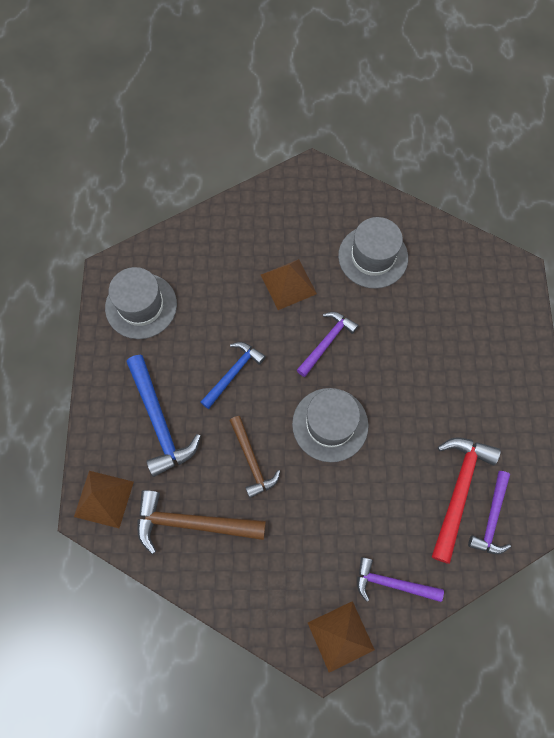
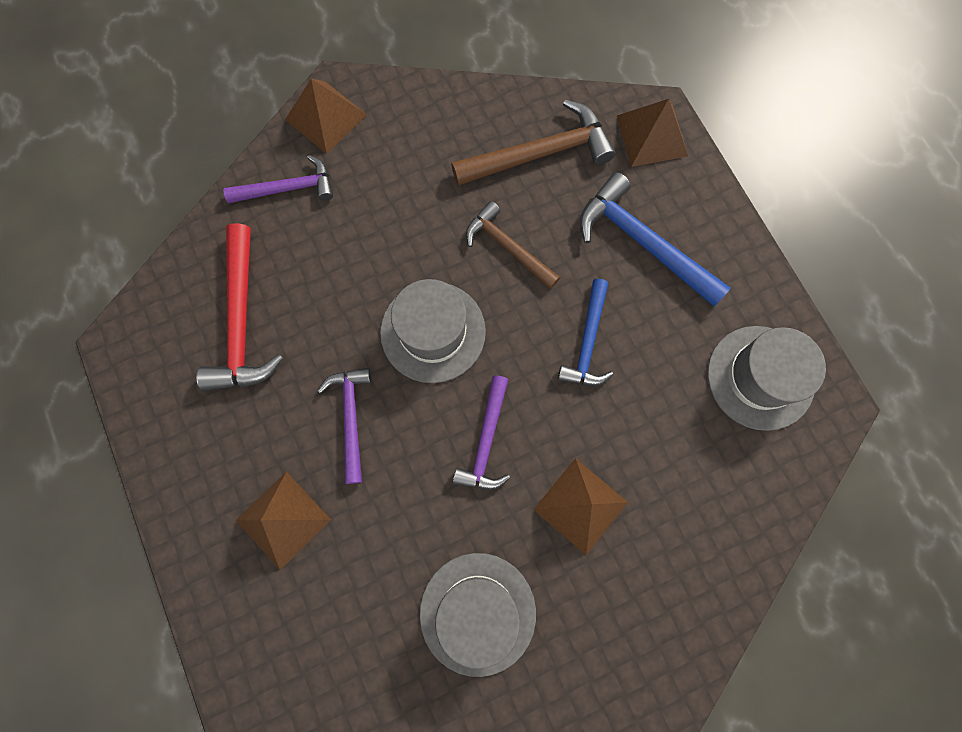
camera: 155 degrees right, 5 degrees up
purple hammer [468,471,511,554] -> purple hammer moved to [317,368,371,484]
none -> brown pyramid [236,472,331,570]

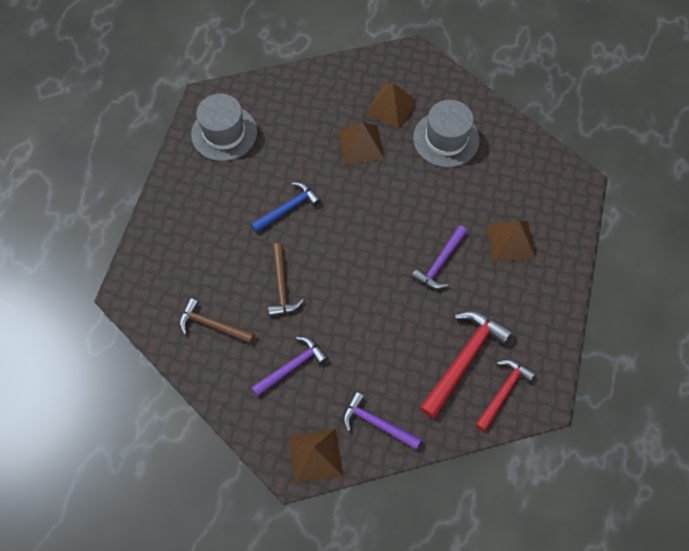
camera: 140 degrees left, 10 degrees down
grey hat [380,279,486,383] -> none
brown hammer [451,100,616,186] -> brown hammer [179,298,255,343], size x0.65
purple hammer [453,375,510,490] -> purple hammer moved to [251,336,328,396]
blue hammer [580,172,731,307] -> none
brown pyramid [617,99,688,167] -> brown pyramid moved to [365,83,417,129]
none -> red hammer [475,359,535,431]

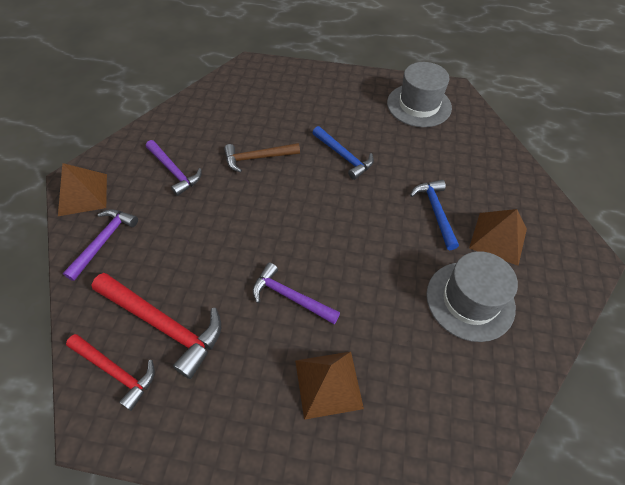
camera: 85 degrees right, 10 degrees down
brown hammer [179,298,255,343] -> none
brown pyramid [338,122,385,165] -> blue hammer [410,180,459,250]

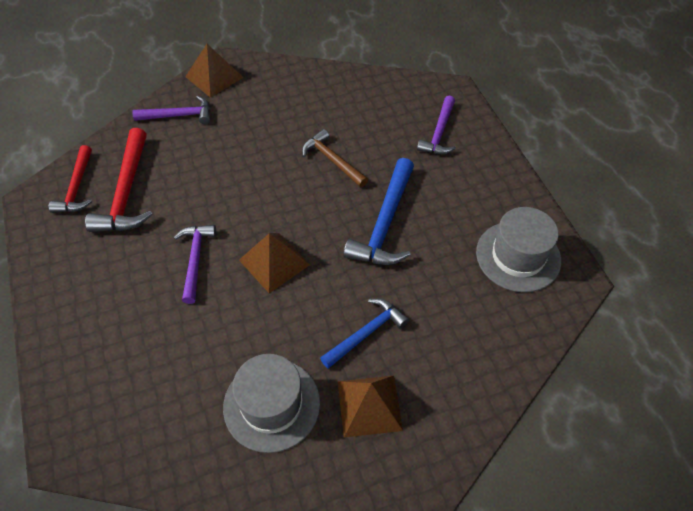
camera: 60 degrees right, 0 degrees up
purple hammer [146,140,202,196] -> purple hammer moved to [417,96,456,154]
brown pyramid [295,351,364,420] -> brown pyramid moved to [239,233,310,293]
blue hammer [313,126,374,180] -> blue hammer [343,158,414,265], size x1.53

